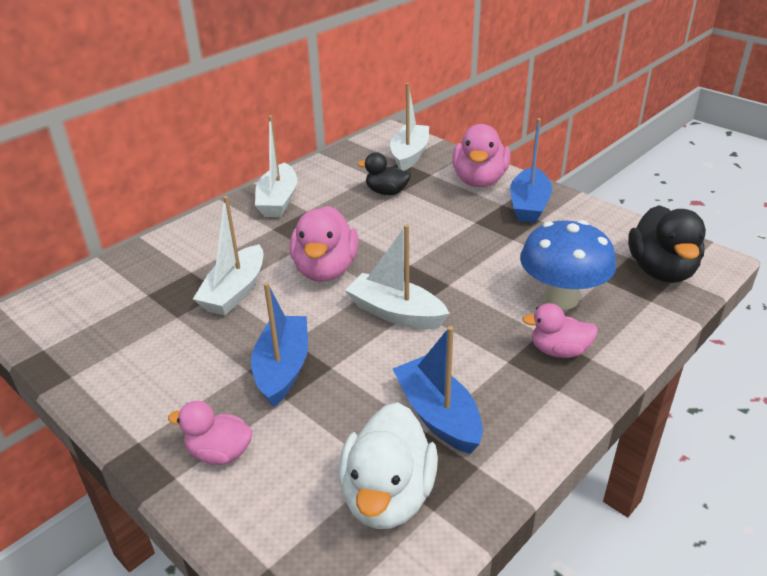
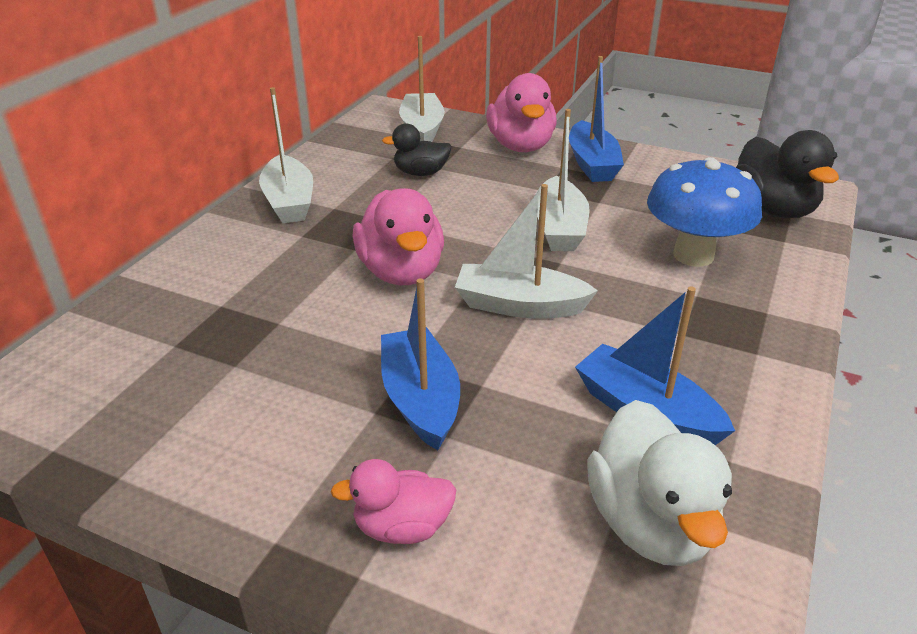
camera: 20 degrees left, 0 degrees up
white boat [193,196,263,316] -> white boat moved to [535,109,590,251]
pink duck [522,303,598,358] -> none

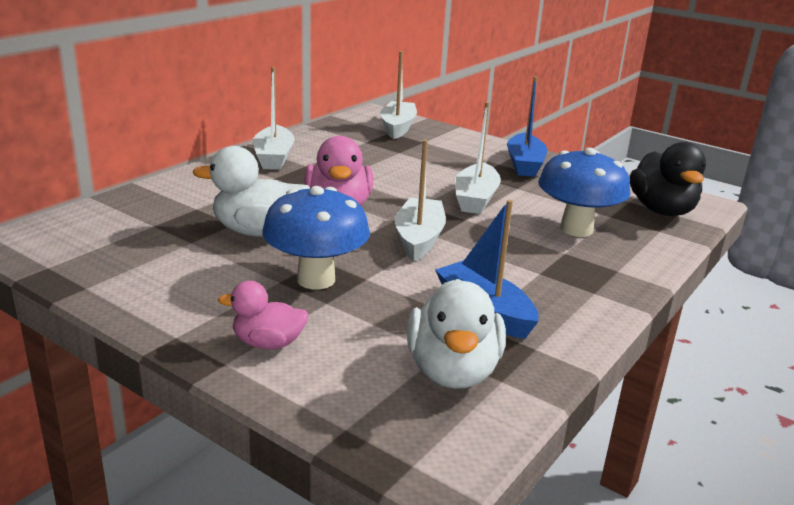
camera: 10 degrees right, 10 degrees down
blue boat [381,278,460,450] -> blue mushroom [262,186,370,289]
black duck [382,123,452,176] -> none
white boat [455,184,598,319] -> white boat turned 75 degrees clockwise [395,140,446,261]
pink duck [486,73,557,152] -> none
none -> white duck [193,146,310,237]

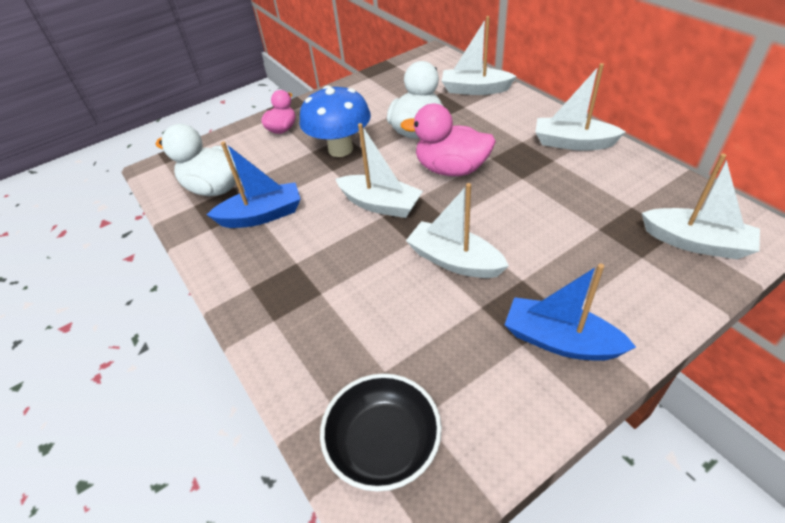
camera: 115 degrees right, 20 degrees up
blue mushroom [538,148,630,237] -> none
black duck [630,142,706,216] -> black bowl [320,373,442,492]
none -> white boat [442,16,517,95]

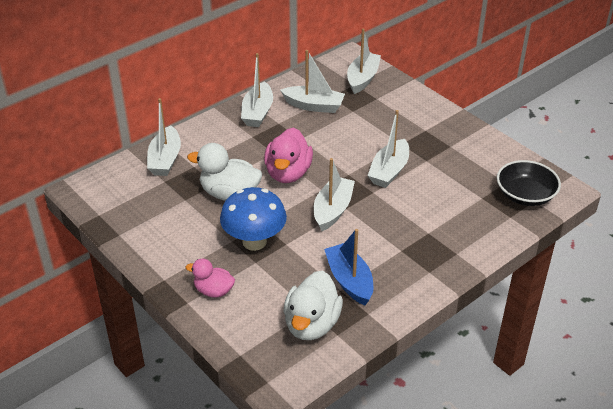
camera: 100 degrees left, 5 degrees down
blue boat [505,264,636,361] -> none
none -> white boat [280,50,345,113]

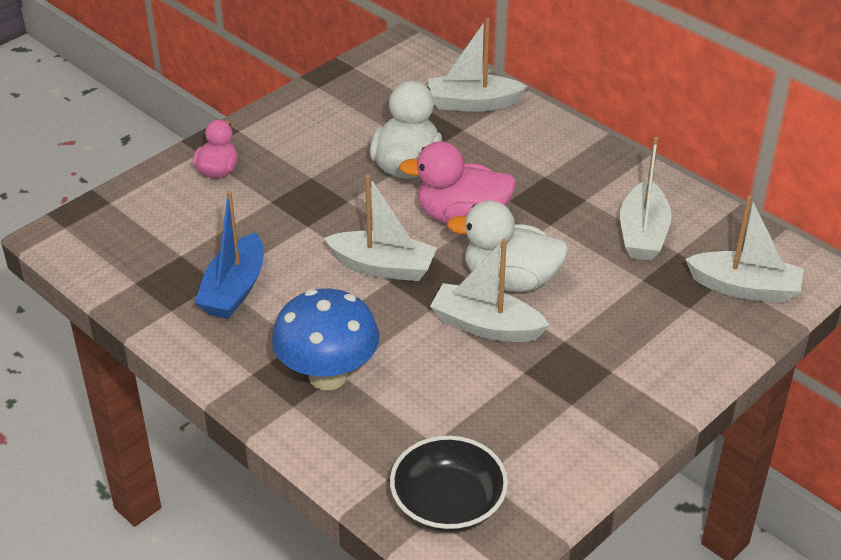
camera: 85 degrees right, 0 degrees up
blue mushroom [220,187,287,251] -> blue mushroom moved to [272,289,379,390]
white boat [241,53,273,127] -> none
white duck [284,271,343,340] -> white duck moved to [447,200,569,292]
blue boat [324,229,373,305] -> blue boat turned 135 degrees clockwise [195,191,263,319]

